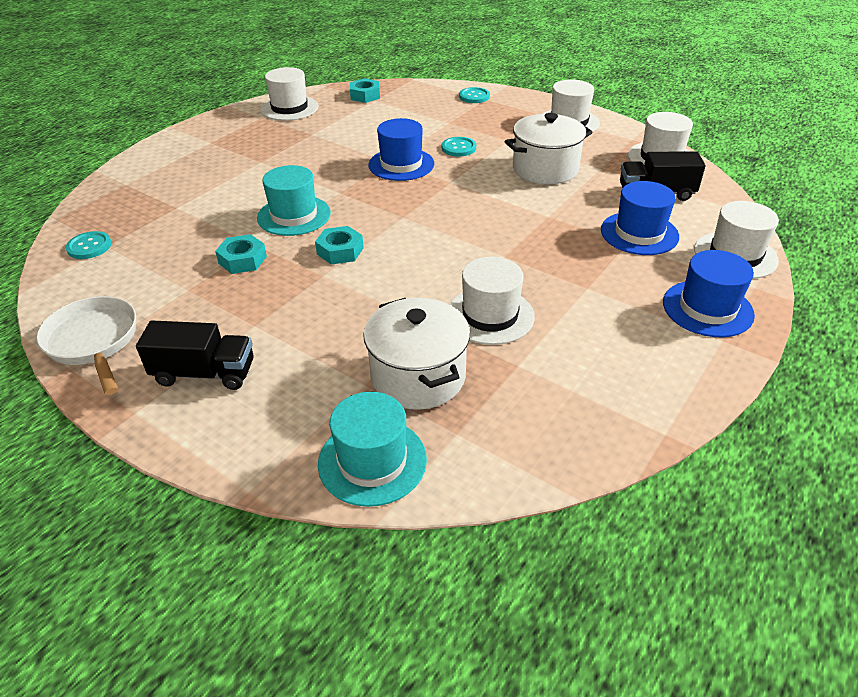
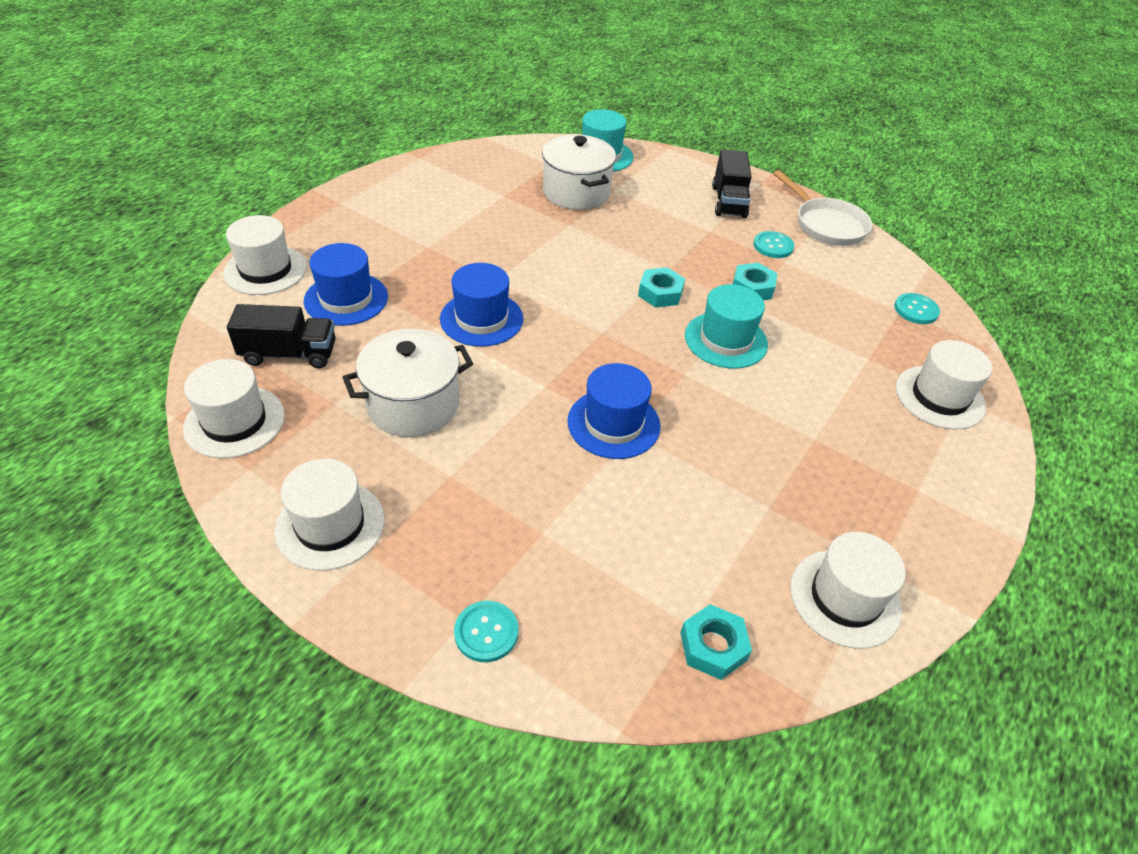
camera: 175 degrees right, 5 degrees up
black truck [136,321,254,390] -> black truck turned 90 degrees counterclockwise [712,149,751,218]
turquoise button [442,137,476,157] -> turquoise button moved to [754,231,794,258]
white hat [449,257,535,345] -> white hat moved to [896,340,993,430]
blue hat [663,250,755,337] -> blue hat moved to [440,263,523,347]

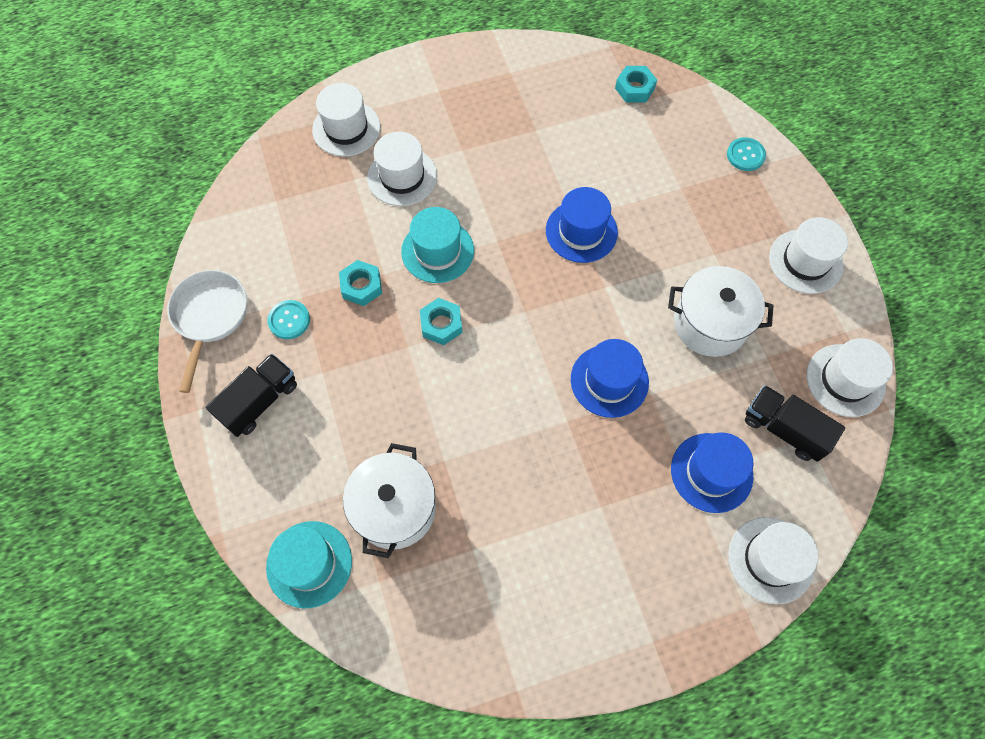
camera: 140 degrees left, 20 degrees up
white hat [790,532,906,649] -> white hat moved to [367,132,437,206]
turquoise button [894,293,940,324] -> none

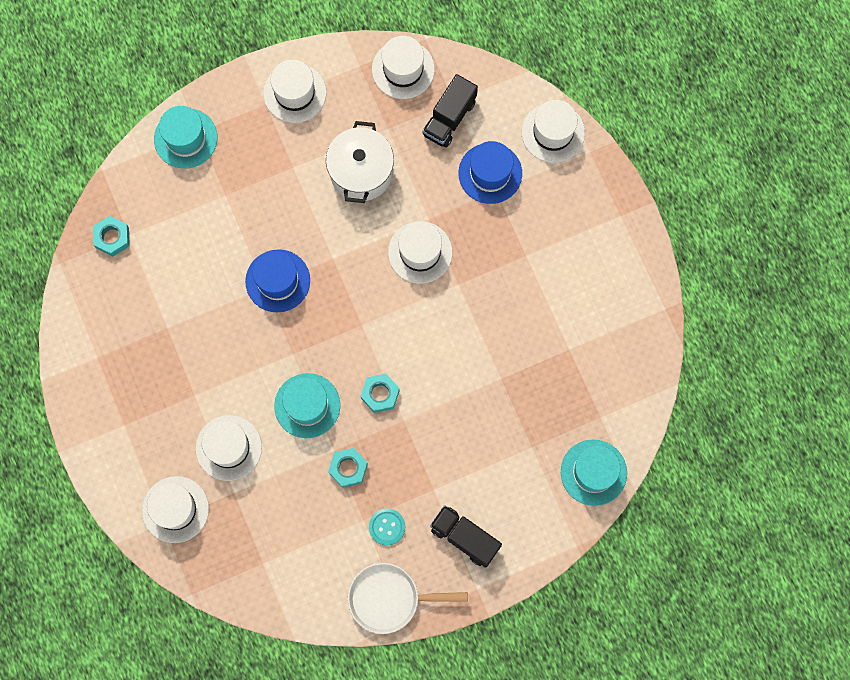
camera: 95 degrees left, 10 degrees up
white pot [343,443,436,558] -> none
blue hat [571,339,649,418] -> white hat [388,221,453,284]
turquoise button [727,137,766,171] -> turquoise hat [154,106,217,169]

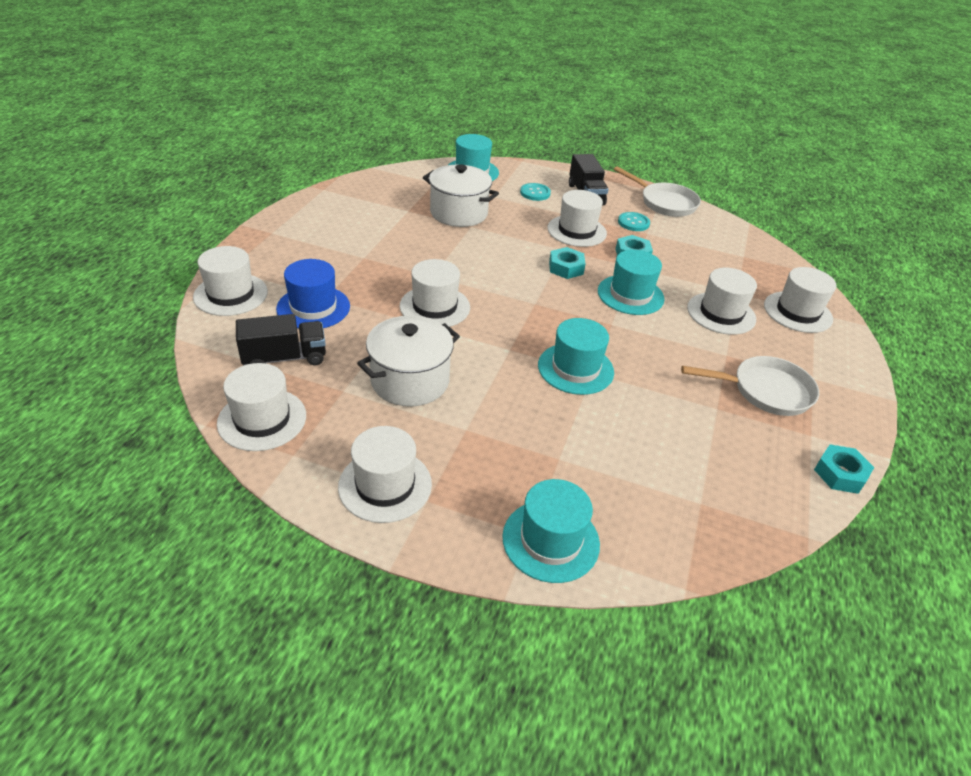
camera: 140 degrees left, 35 degrees down
turquoise nut [93,216,130,256] -> turquoise nut moved to [814,445,874,494]
blue hat [245,249,310,313] -> turquoise hat [538,318,614,395]
none -> white pot [423,164,499,227]
none -> turquoise button [520,183,551,201]
none -> white hat [548,190,607,247]
none -> white pan [681,356,819,416]

